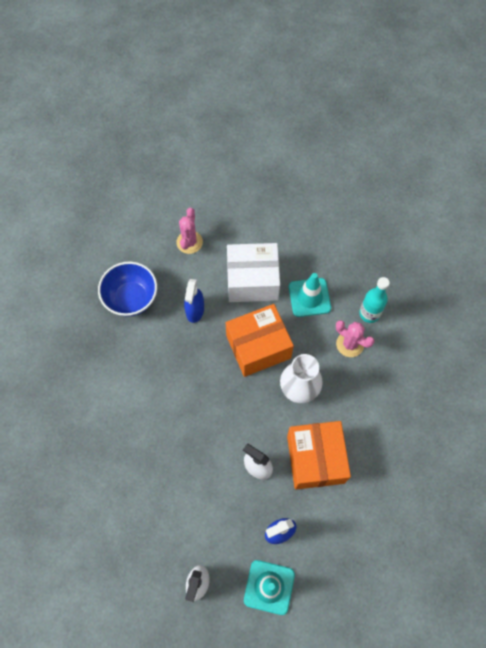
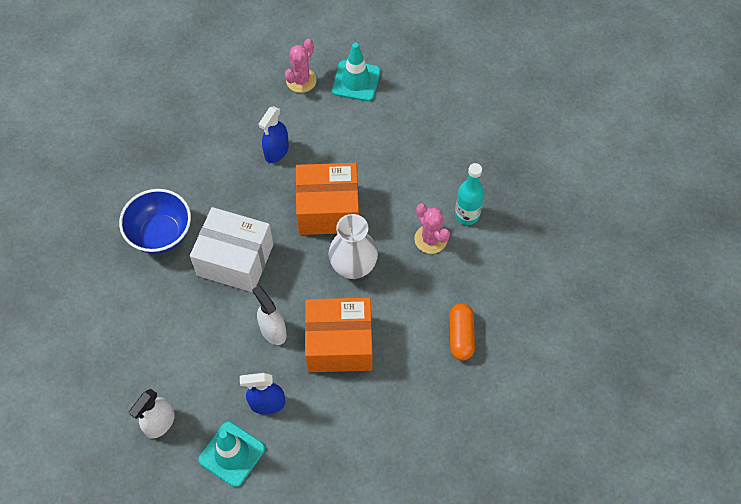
camera: 20 degrees right, 5 degrees down
blue bowl [98,261,157,317] -> blue bowl moved to [119,189,191,254]
white box [227,243,280,302] -> white box moved to [190,207,273,292]
orange box [287,421,351,490] -> orange box turned 75 degrees clockwise [305,298,372,372]
turquoise traffic cone [289,273,331,317] -> turquoise traffic cone moved to [332,43,381,101]
none -> orange capsule [449,303,475,360]

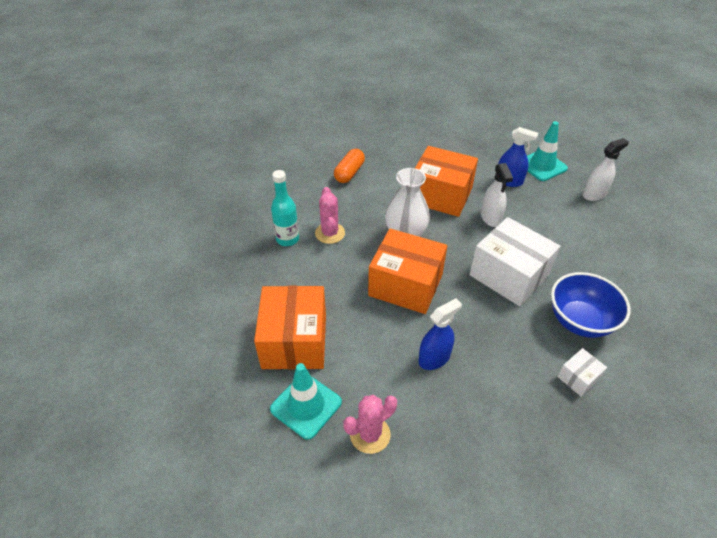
camera: 155 degrees left, 15 degrees down
none -> orange box [254,286,326,369]
none -> white box [557,348,607,396]

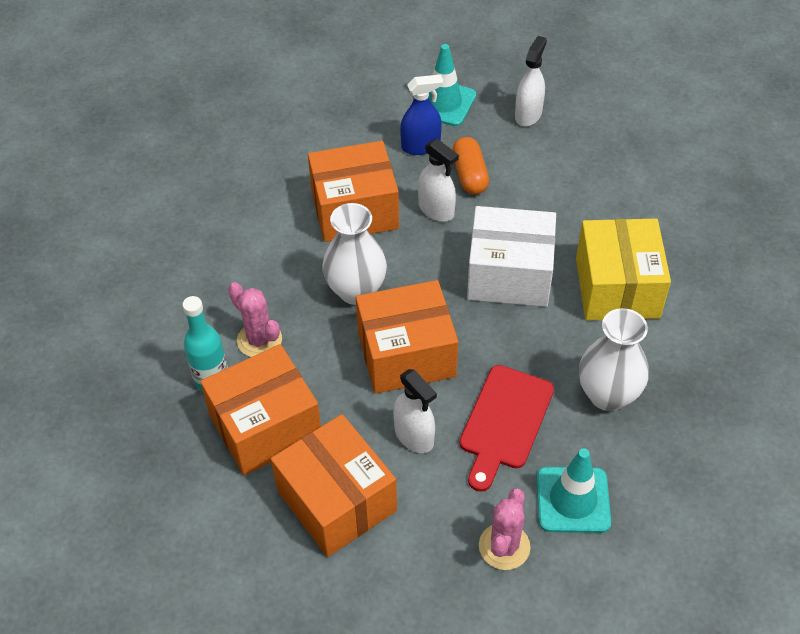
camera: 35 degrees left, 5 degrees up
turquoise traffic cone [270,363,342,440] -> turquoise traffic cone moved to [537,448,611,533]
orange capsule [334,149,365,183] -> orange capsule moved to [452,137,489,194]
blue spray bottle [419,298,462,370] -> red cutting board [459,365,554,492]
blue bowl [551,272,631,338] -> yellow box [576,219,671,320]
white box [557,348,607,396] -> none
none -> orange box [200,344,321,475]
none -> white spray bottle [393,369,437,453]
none -> white vase [579,308,649,411]

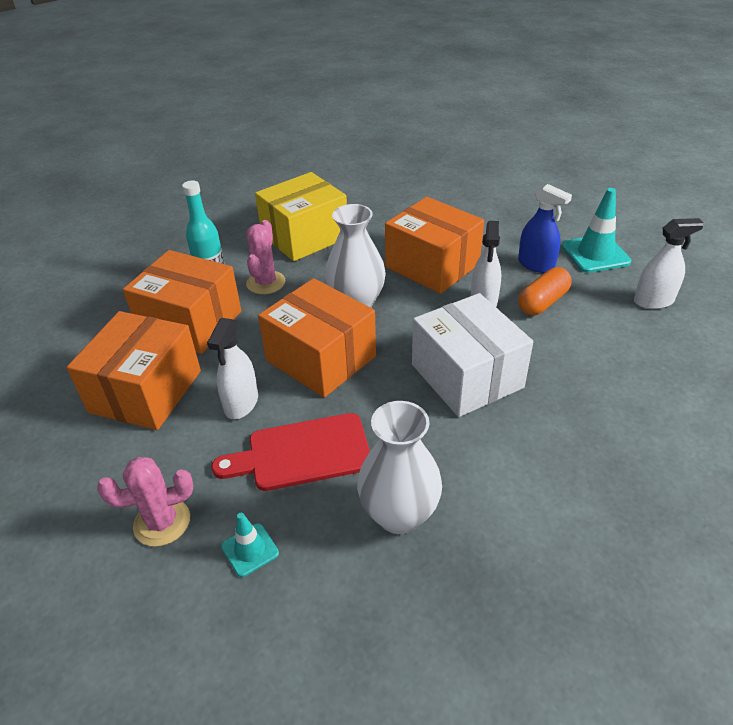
camera: 55 degrees right, 10 degrees down
turquoise traffic cone [537,448,611,533] -> turquoise traffic cone [221,513,279,577], size x0.56
yellow box [576,219,671,320] -> yellow box moved to [255,172,347,261]

